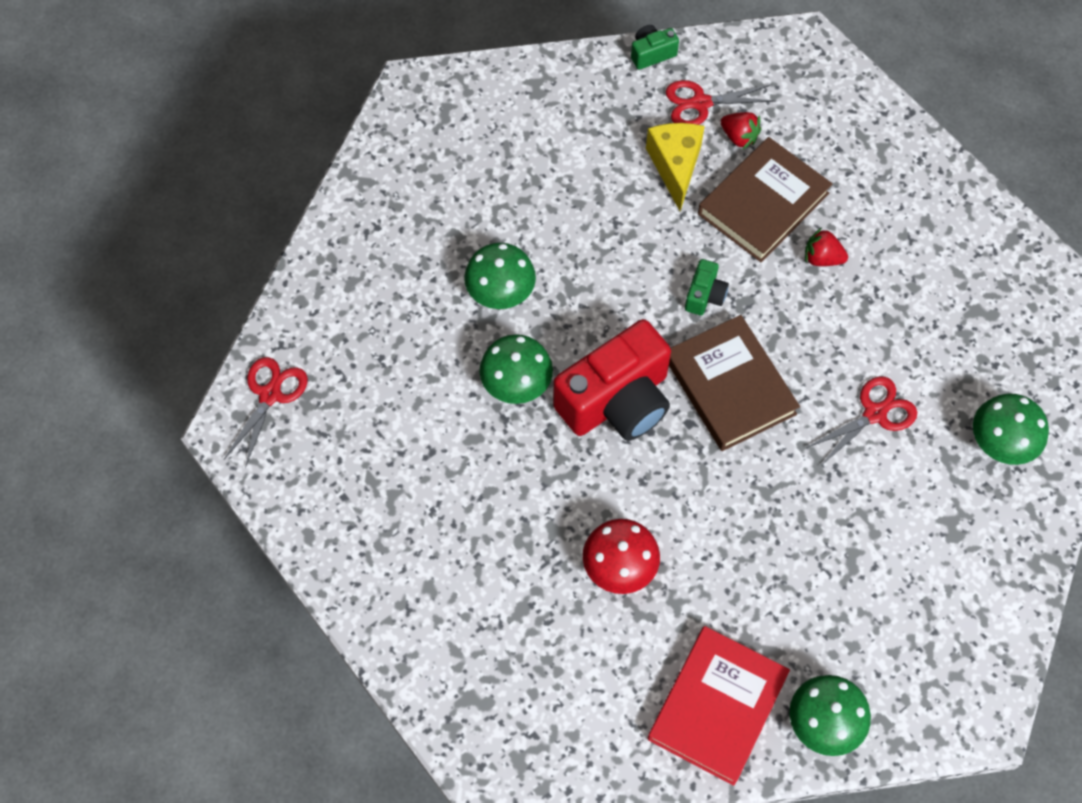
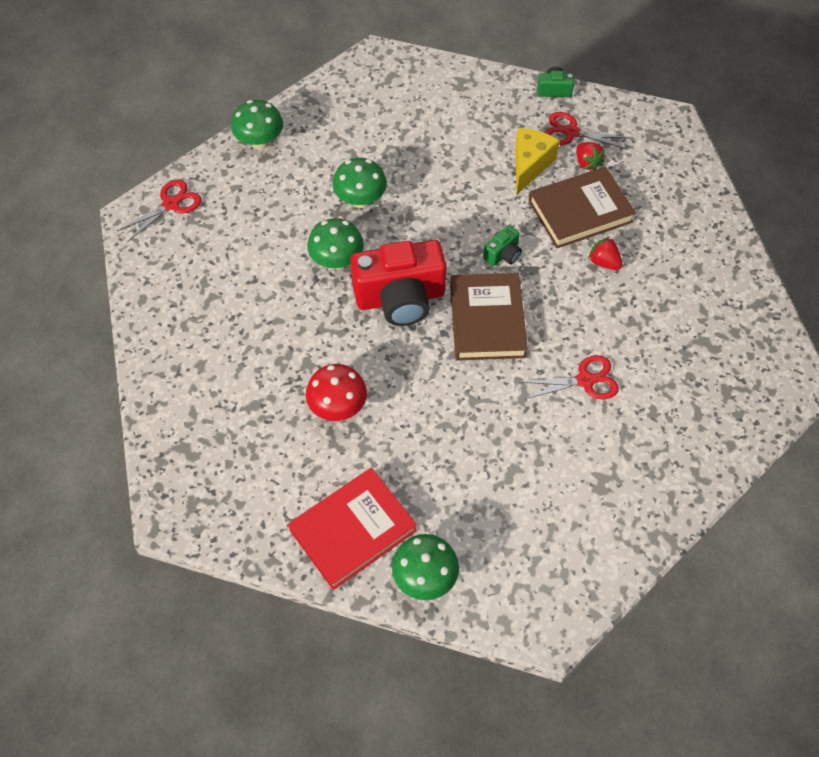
camera: 25 degrees right, 5 degrees down
green mushroom [973,394,1049,465] -> green mushroom moved to [231,100,283,149]

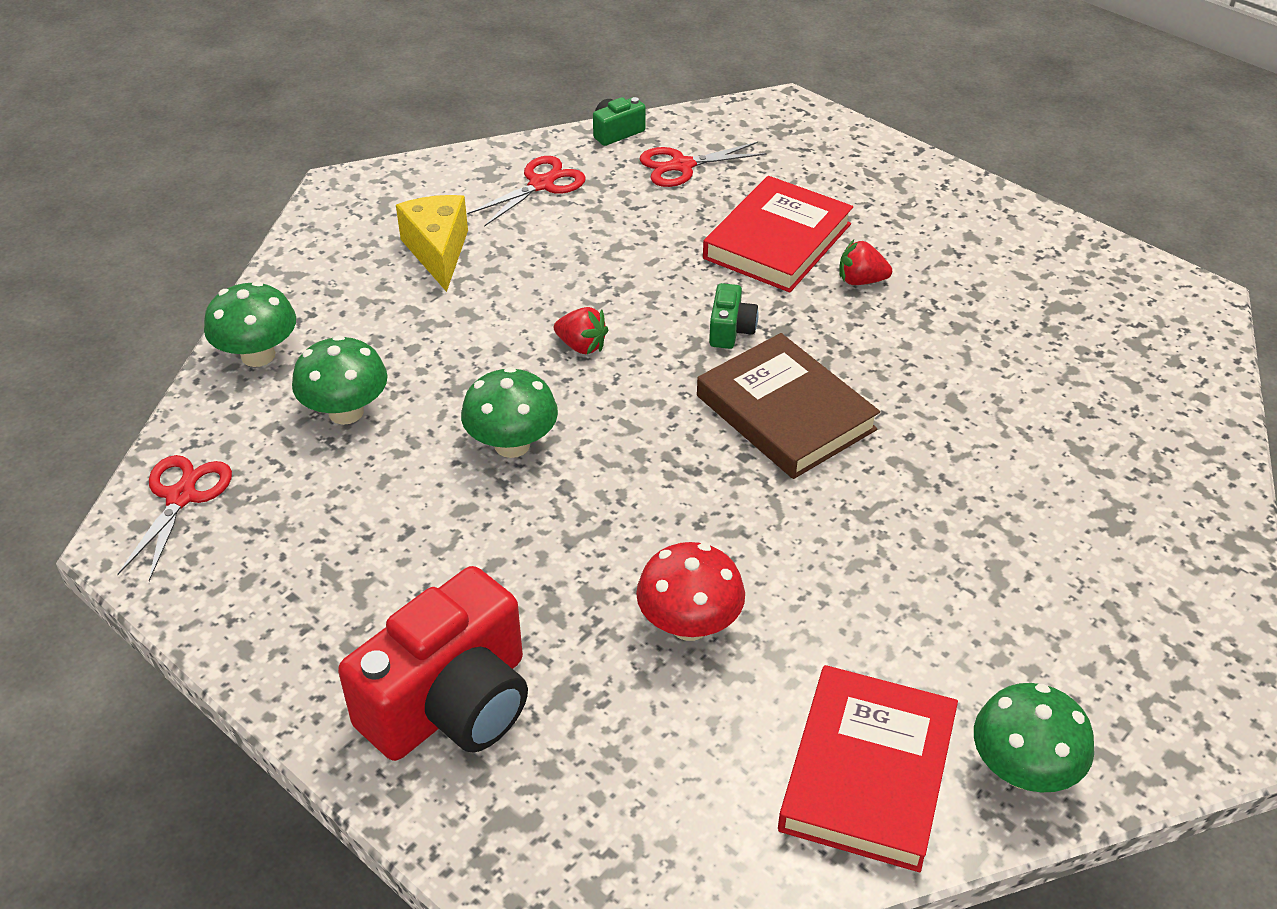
camera: 35 degrees left, 15 degrees down
green mushroom [333,158,387,208] -> green mushroom moved to [292,335,388,425]
red camera [350,240,447,326] -> red camera moved to [338,566,528,761]
yellow cheese [515,128,560,194] -> yellow cheese moved to [396,195,468,292]
red scissors [520,355,619,399] -> red scissors moved to [467,156,586,227]
brown book [528,167,636,248] -> red book [703,176,853,293]
red strawberry [576,142,605,170] -> red strawberry moved to [554,307,608,354]

